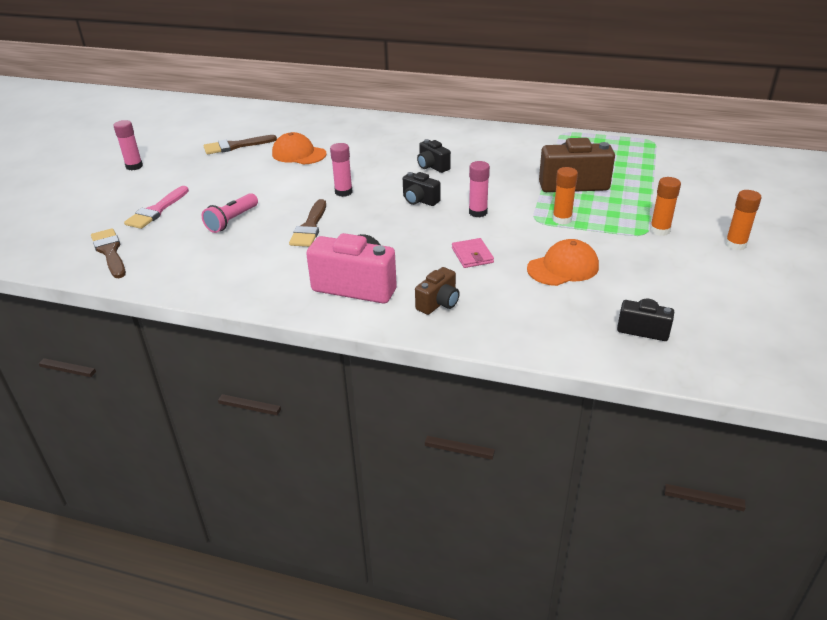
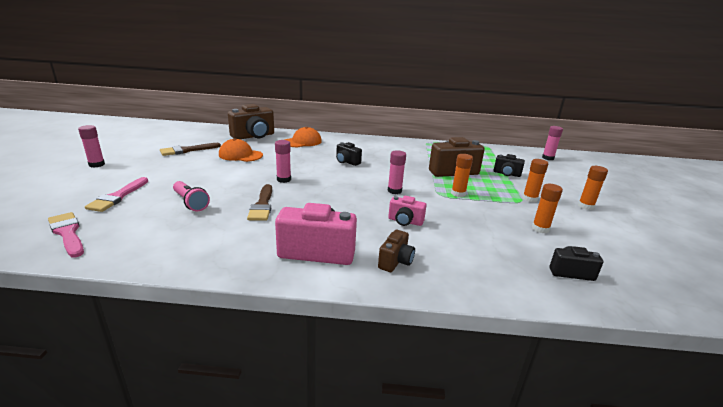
camera: 15 degrees left, 10 degrees down
brown brush [91,228,126,278] -> pink brush [48,212,84,257]
pink flashlight [202,193,258,233] -> pink flashlight turned 60 degrees counterclockwise [173,181,210,211]
black camera [403,172,441,206] -> black camera moved to [494,154,525,177]
pink wallet [452,238,494,268] -> pink camera [388,196,427,226]
orange cap [527,239,599,286] -> orange cap moved to [285,127,322,147]
none -> brown camera [228,104,274,139]
none -> orange glue stick [532,184,563,233]
none -> pink glue stick [542,126,563,160]

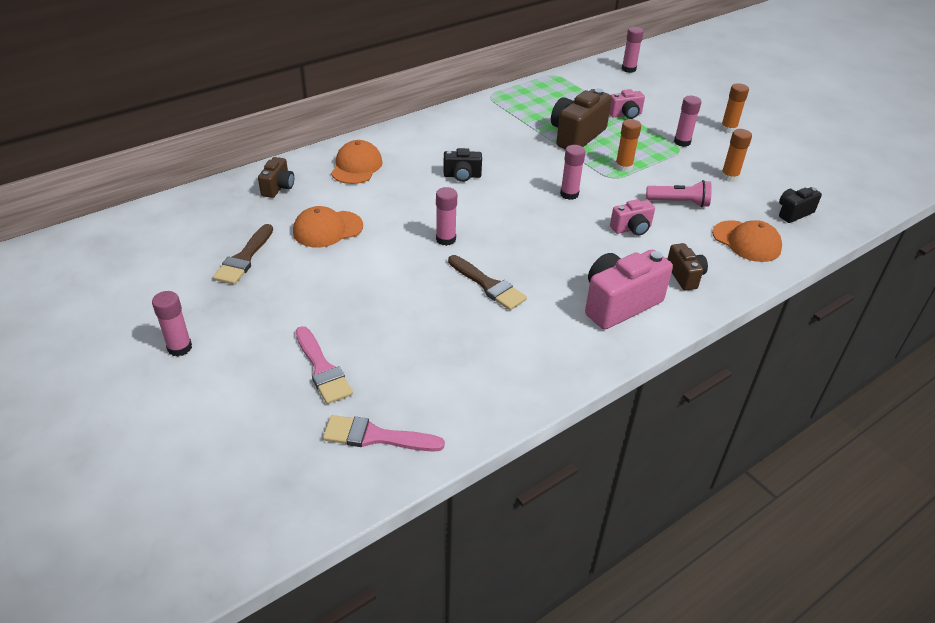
camera: 40 degrees left, 15 degrees up
pink flashlight [173,181,210,211] -> pink flashlight moved to [646,180,712,207]
brown camera [228,104,274,139] -> brown camera [258,157,294,198], size x0.55
black camera [494,154,525,177] -> pink camera [609,89,645,119]
orange glue stick [522,159,548,202] -> pink glue stick [674,96,701,147]
none -> orange cap [712,220,782,262]

